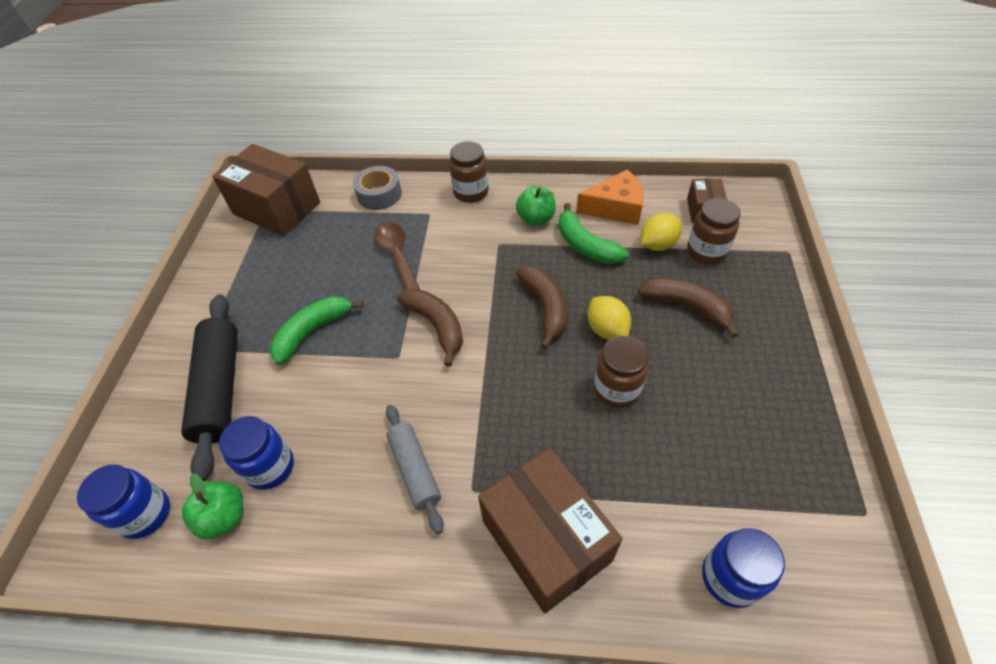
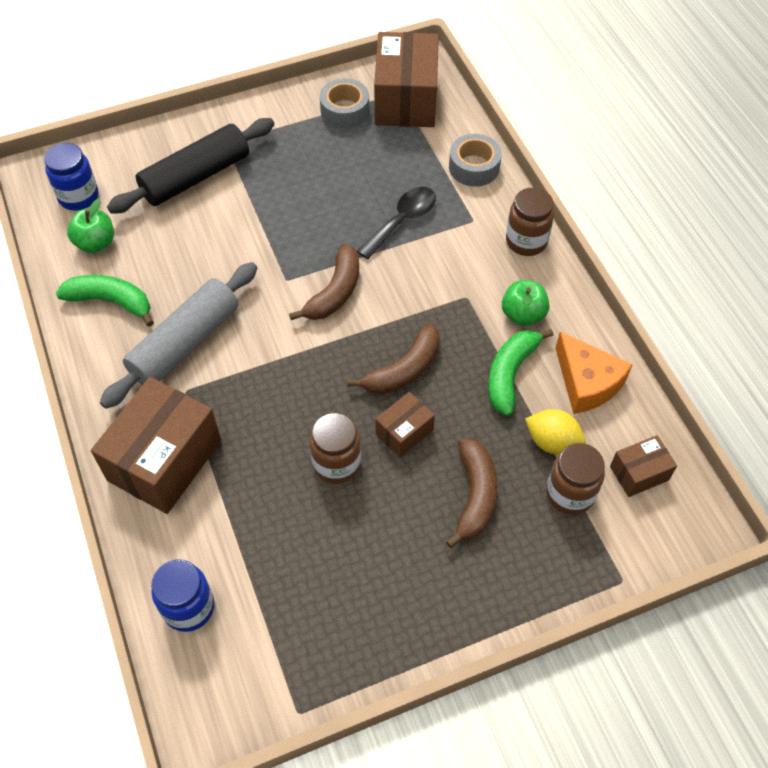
camera: 60 degrees right, 5 degrees up
blue jar [219,416,294,490] -> none
green banana [270,296,364,365] -> green banana moved to [56,275,154,326]
brown spoon [374,222,420,291] -> black spoon [357,187,436,259]
grey rolling pin [386,405,444,534] -> grey rolling pin [100,262,257,409], size x1.63
yellow lemon [588,296,631,340] -> brown box [375,392,435,458]
none -> grey tape [320,78,369,129]

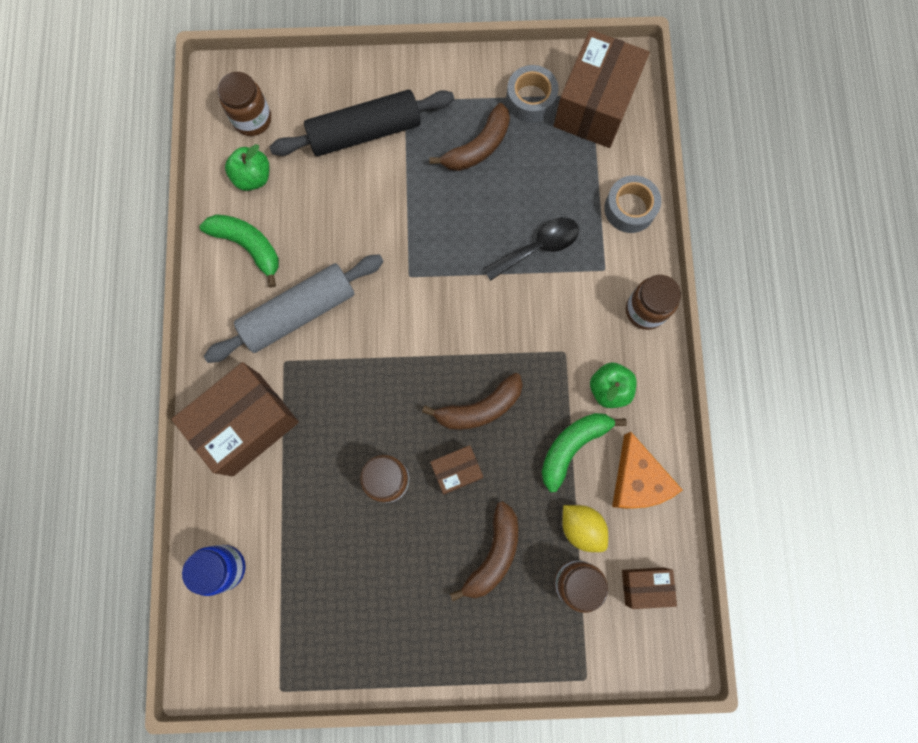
camera: 20 degrees right, 20 degrees up
blue jar [44,143,98,211] -> brown jar [218,72,271,136]
brown banana [289,243,359,320] -> brown banana moved to [429,103,510,171]

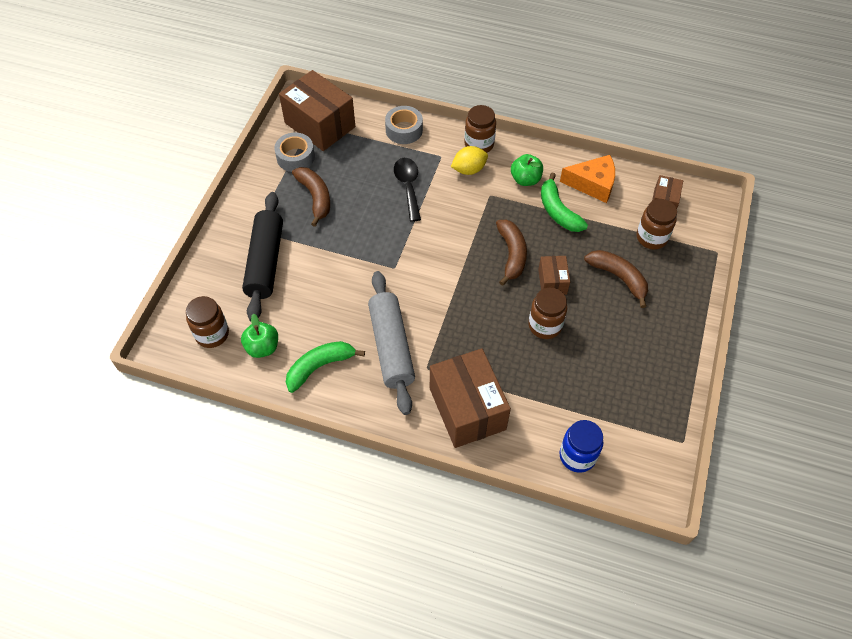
camera: 70 degrees left, 20 degrees down
yellow lemon [562,505,608,552] -> yellow lemon moved to [451,146,488,175]

